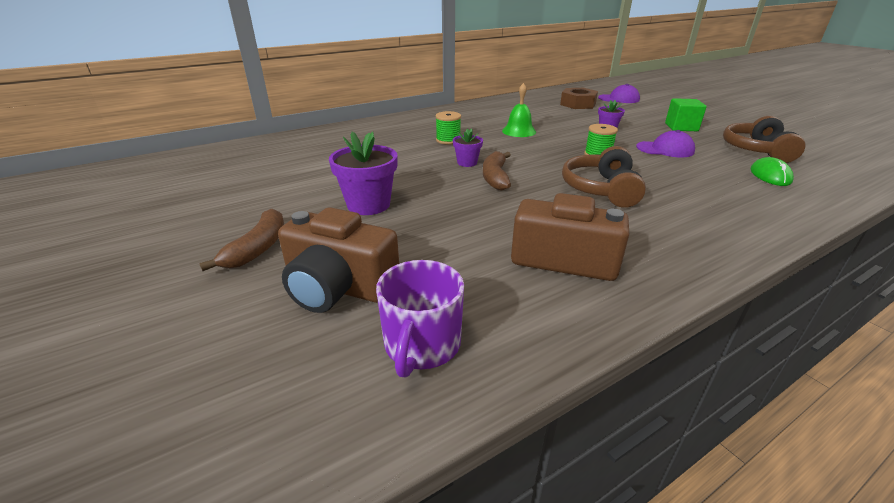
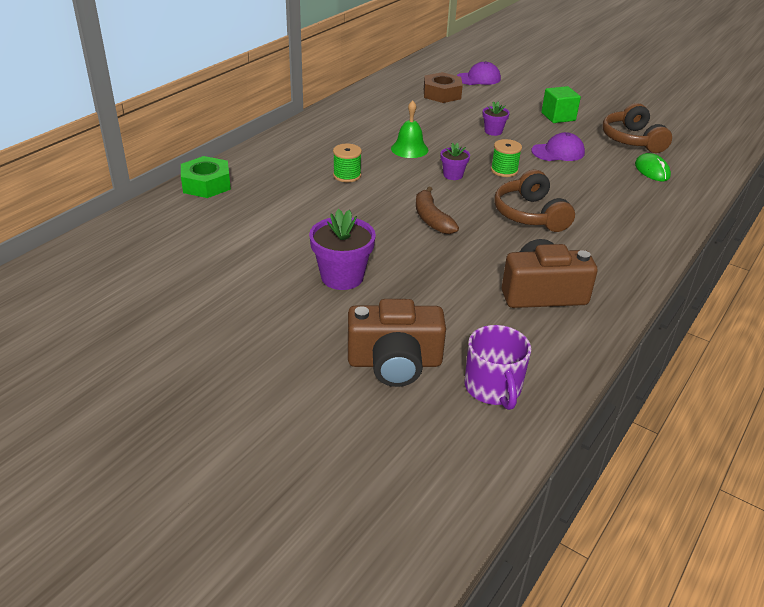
camera: 25 degrees left, 5 degrees up
brown banana [199,209,284,271] -> none
purple flower pot [453,128,483,167] -> purple flower pot moved to [440,143,470,180]
none -> green nut [181,156,231,198]

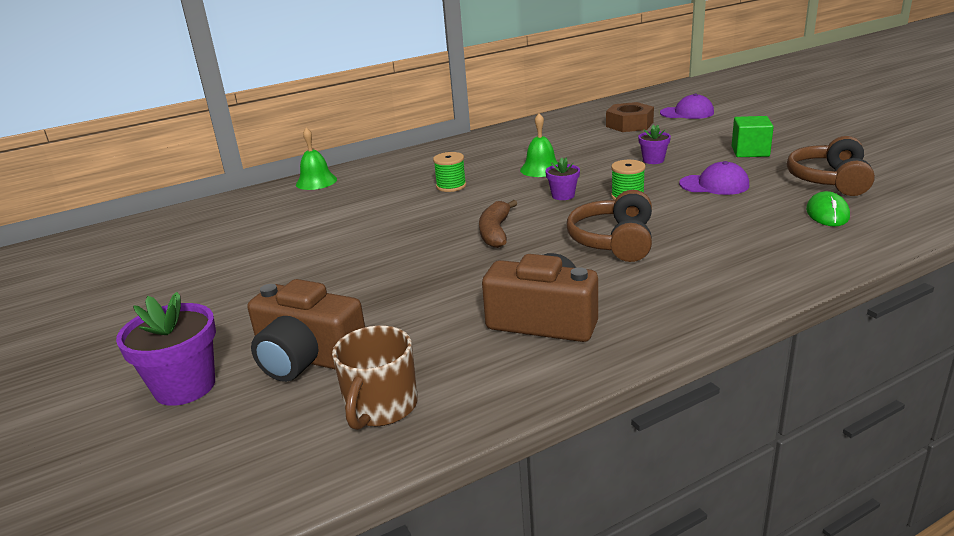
camera: 30 degrees right, 10 degrees down
green nut [181,156,231,198] -> green bell [296,128,337,190]
purple flower pot [309,209,376,290] -> purple flower pot moved to [116,292,216,406]
purple mug [464,325,531,410] -> brown mug [332,325,418,430]

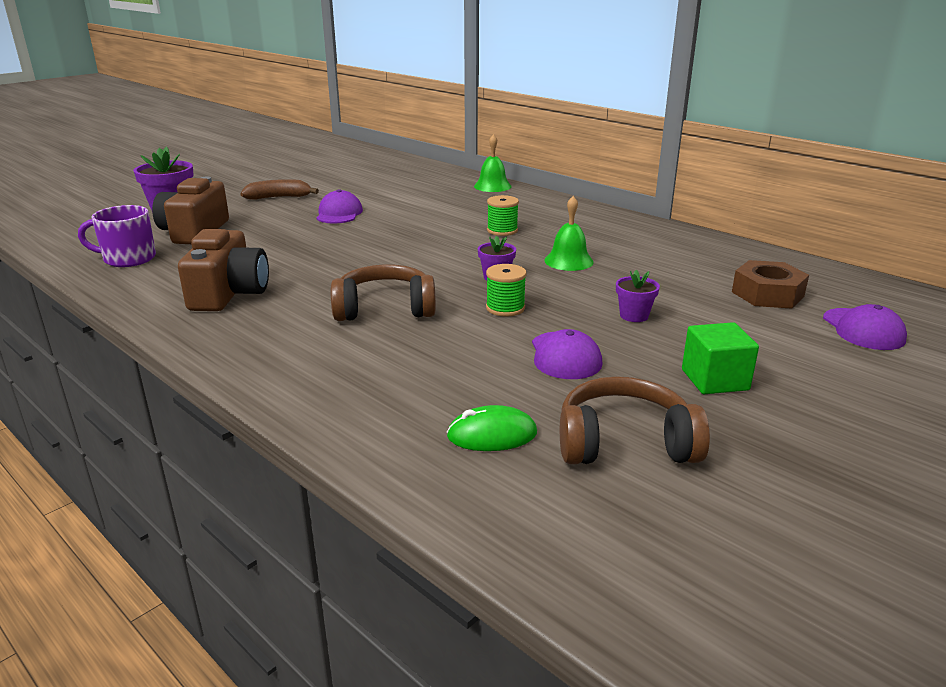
camera: 70 degrees right, 0 degrees up
brown mug [332,325,418,430] -> purple mug [78,205,156,267]
brown banana [479,200,517,248] -> brown banana moved to [240,179,319,200]
none -> purple cap [316,189,363,224]

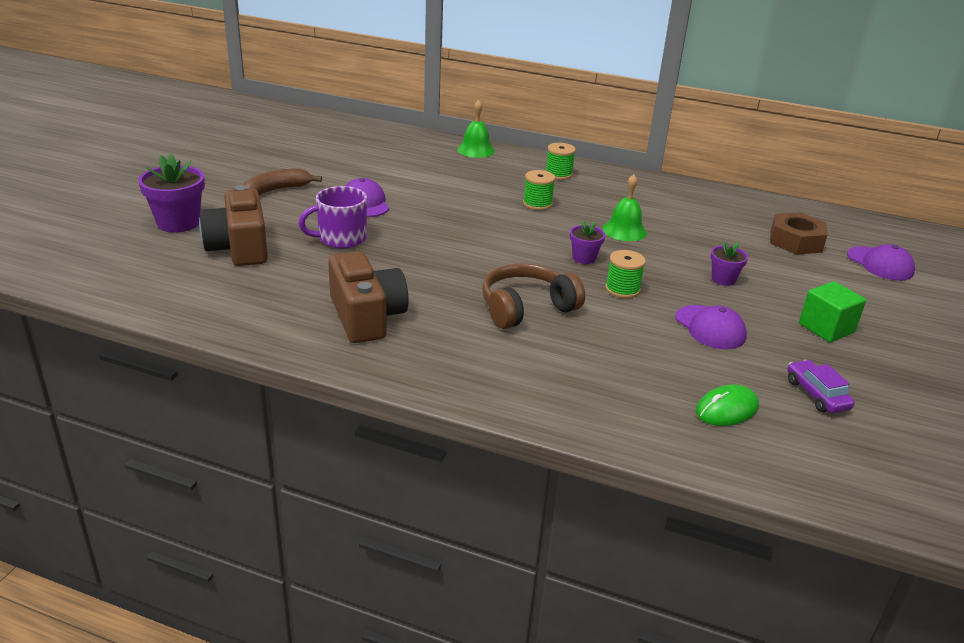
camera: 25 degrees left, 5 degrees up
purple mug [78,205,156,267] -> purple mug moved to [298,186,367,248]
brown headphones [560,376,710,464] -> purple car [787,360,855,413]
none -> green spool [545,143,576,180]

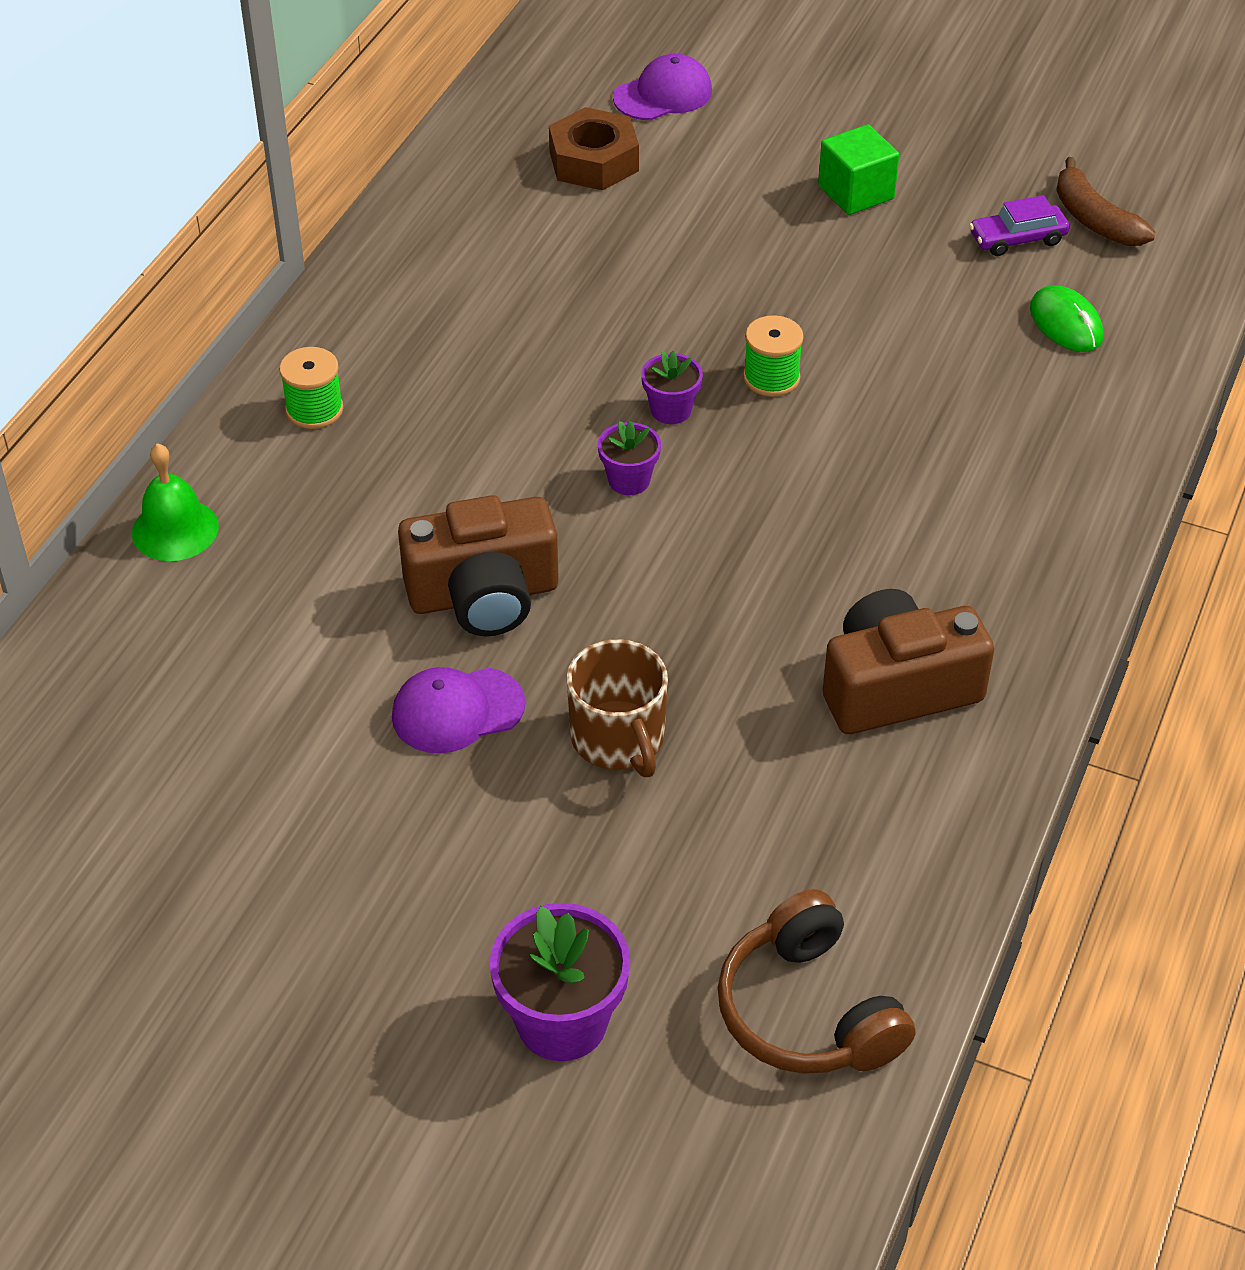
camera: 85 degrees left, 15 degrees up
brown camera [199,185,268,266] -> brown camera moved to [398,495,559,636]
brown banana [243,168,322,195] -> brown banana moved to [1056,157,1156,246]
purple mug [298,186,367,248] -> brown mug [567,639,668,777]
brown headphones [482,263,585,329] -> brown headphones moved to [718,889,915,1074]
green spool [523,170,555,210] -> none
green bell [603,174,647,241] -> none
purple cap [675,305,747,349] -> none
purple flower pot [711,241,748,286] -> purple flower pot moved to [598,420,661,495]

